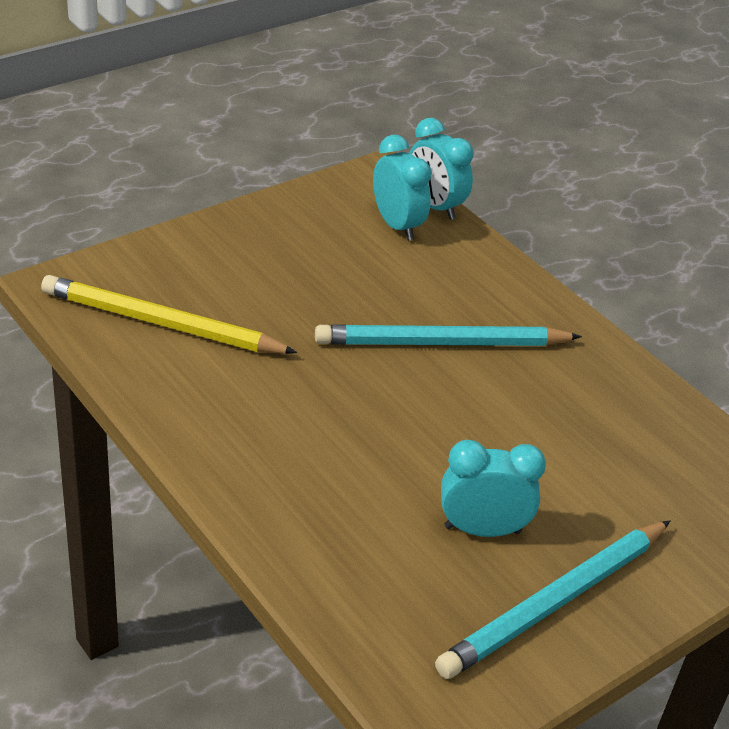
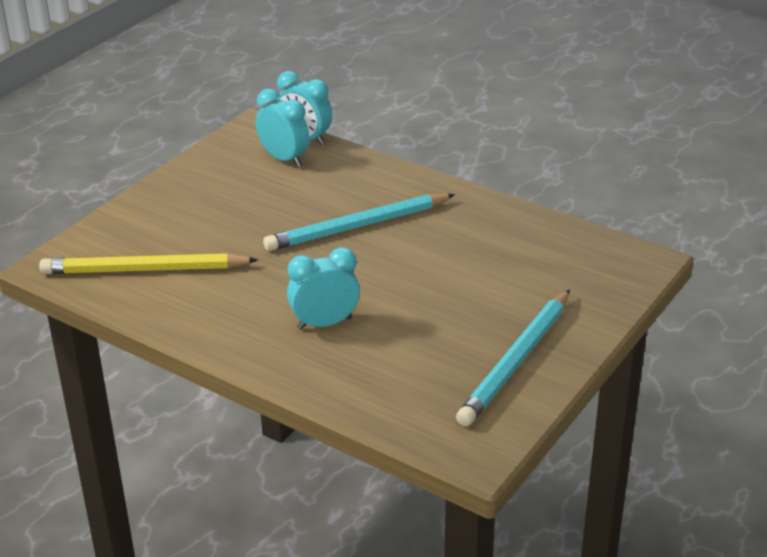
camera: 15 degrees left, 5 degrees down
turquoise clock [441,440,546,537] -> turquoise clock moved to [287,247,360,330]

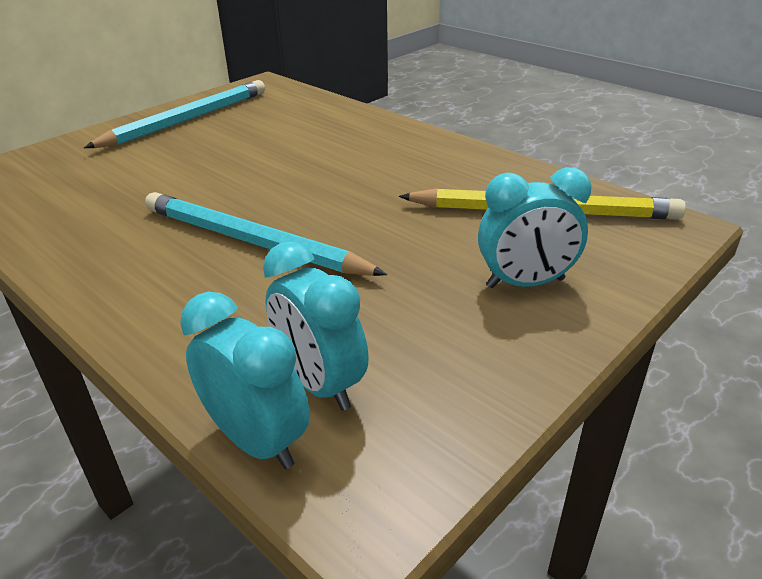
camera: 170 degrees left, 0 degrees up
turquoise pencil [263,193,455,251] -> turquoise pencil turned 135 degrees counterclockwise [145,192,387,276]
turquoise clock [287,247,360,330] -> turquoise clock moved to [478,167,592,288]

